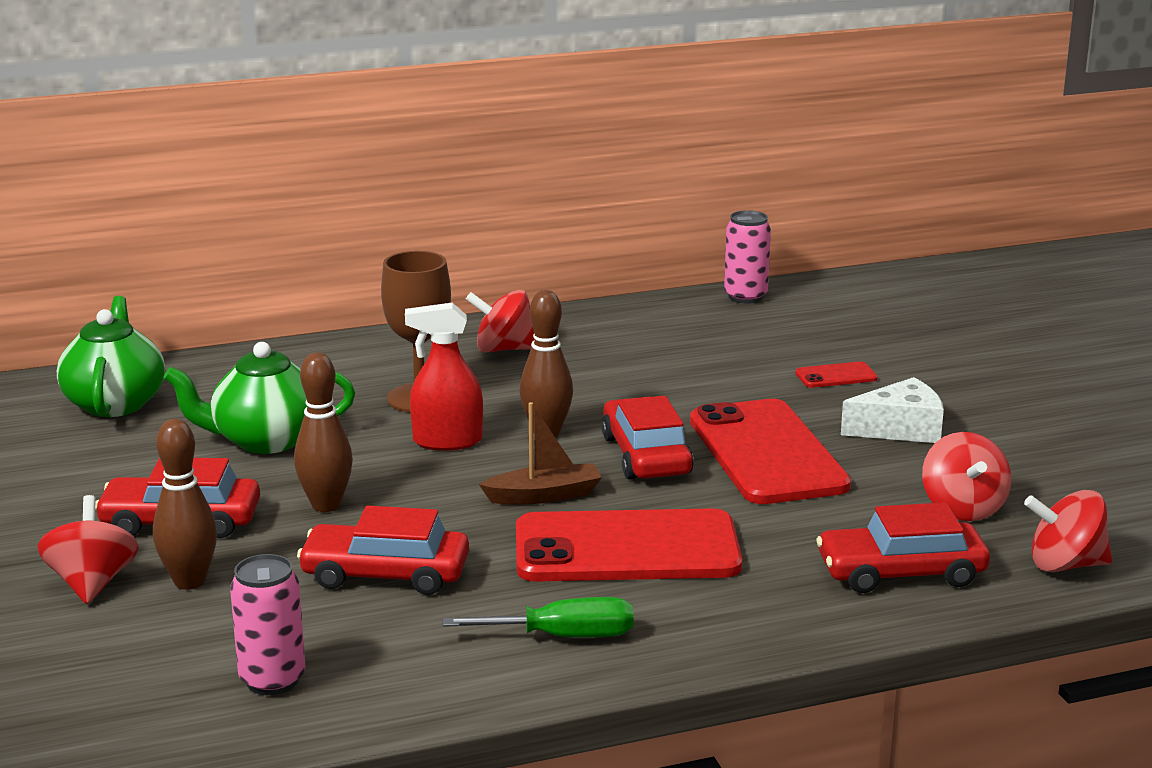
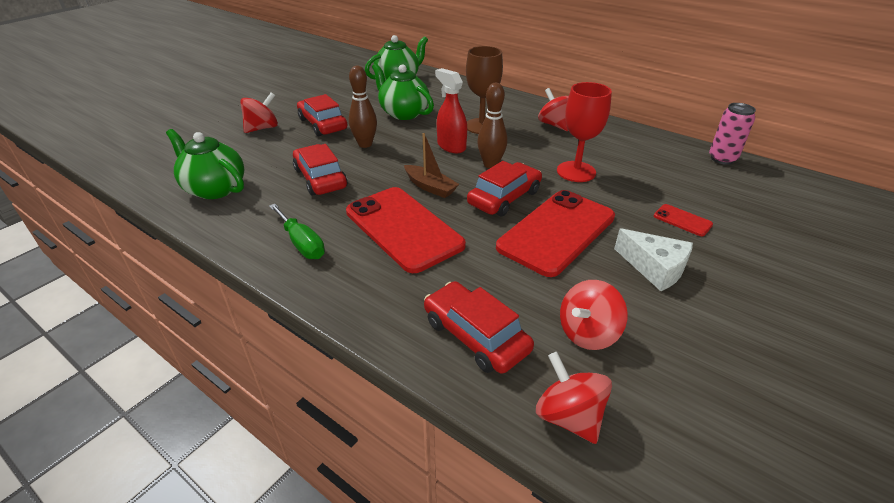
camera: 55 degrees right, 15 degrees up
brown bowling pin [153,419,217,590] -> none
pink can [230,554,305,695] -> green teapot [166,129,244,199]
none -> red goblet [557,82,612,182]

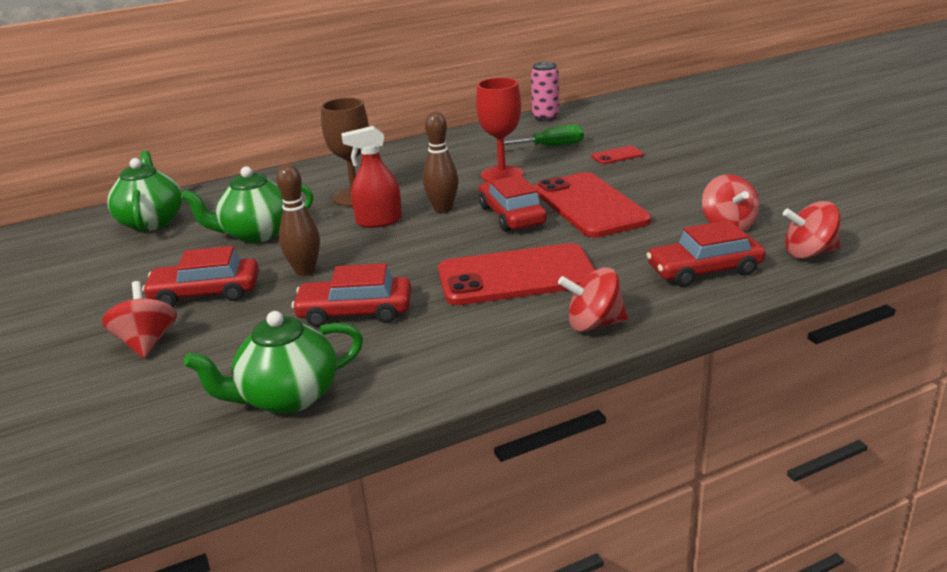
camera: 60 degrees left, 10 degrees down
green screwdriver [269,204,325,259] -> green screwdriver moved to [496,125,584,146]
brown boat [404,133,459,198] -> none
red spinning top [538,88,569,131] -> red spinning top moved to [558,268,628,332]
white cheese [614,228,693,291] -> none

